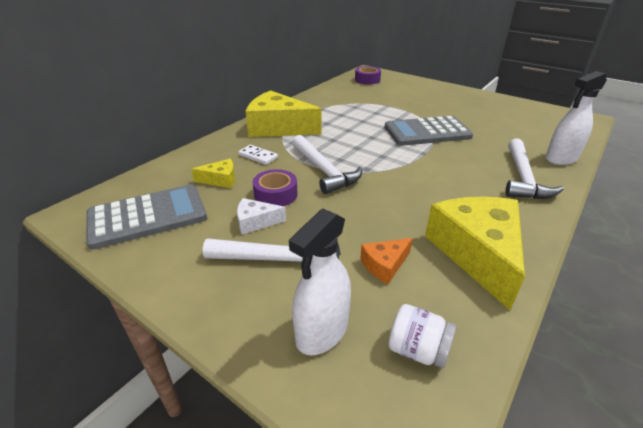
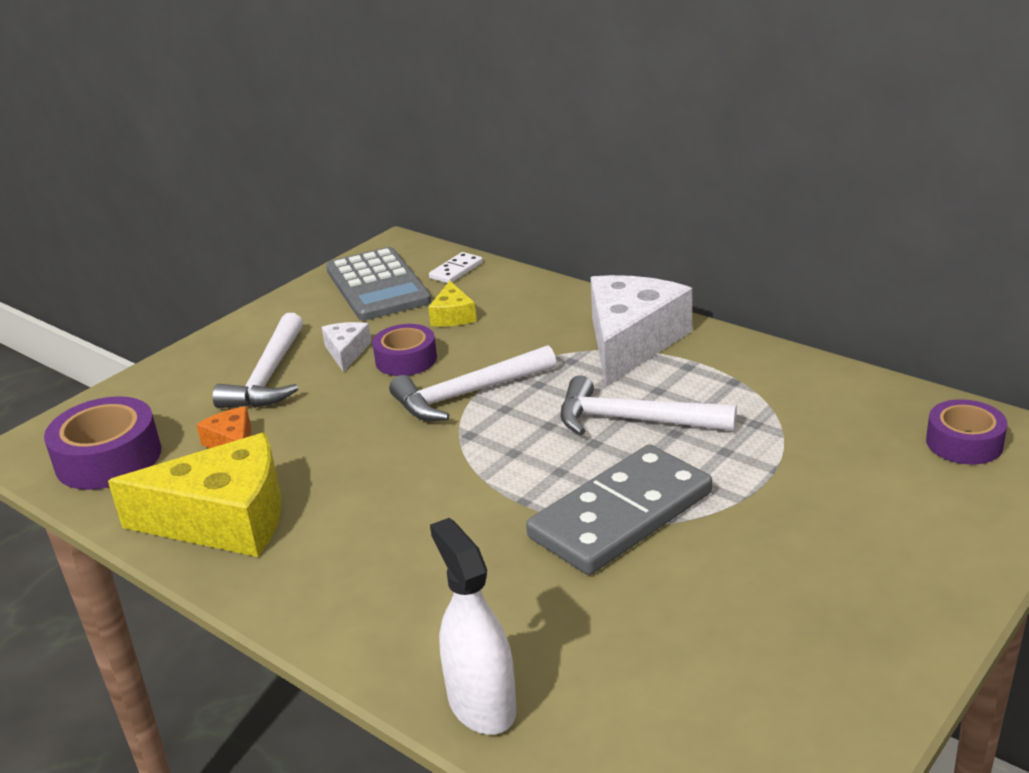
camera: 95 degrees right, 5 degrees down
white domino [238,145,278,165] -> white domino moved to [429,252,483,283]
yellow cheese [245,90,321,137] -> white cheese [591,275,692,386]
white spray bottle [289,209,351,355] -> none
grey calculator [385,116,473,146] -> grey domino [526,444,712,575]
white jar [388,304,456,368] -> purple tape [44,396,161,490]
white hammer [505,138,564,199] -> white hammer moved to [560,375,737,435]

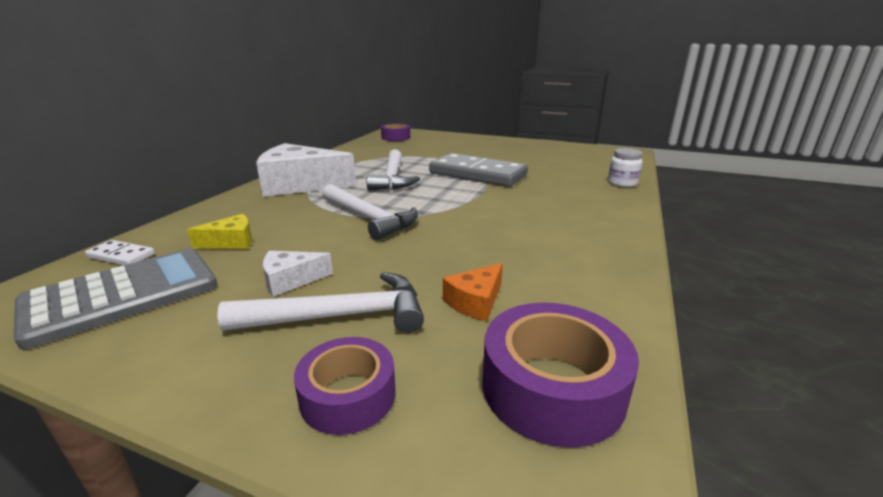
camera: 110 degrees left, 5 degrees down
yellow cheese [108,433,281,557] -> none
purple tape [372,324,437,376] -> purple tape moved to [294,337,396,435]
white spray bottle [430,518,517,735] -> white jar [608,148,642,187]

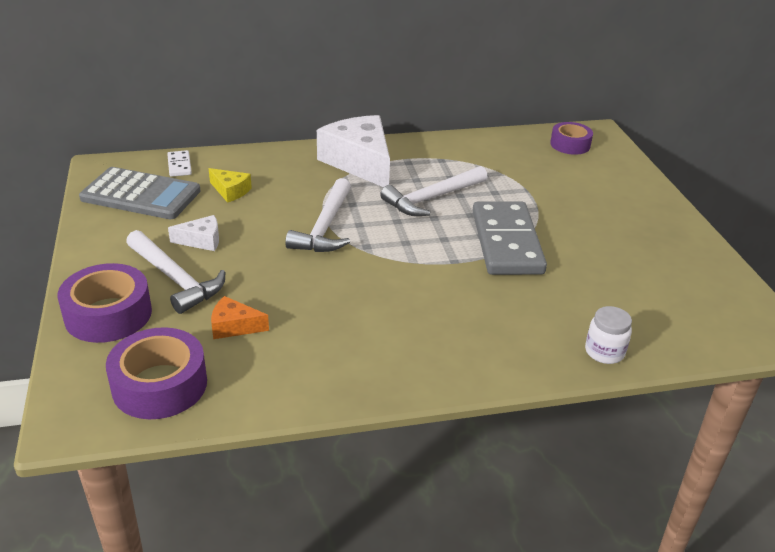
camera: 55 degrees right, 10 degrees up
white cheese [263,251,333,297] -> white cheese turned 135 degrees clockwise [168,215,219,251]
purple tape [294,337,396,435] -> purple tape [57,263,152,343], size x1.52

